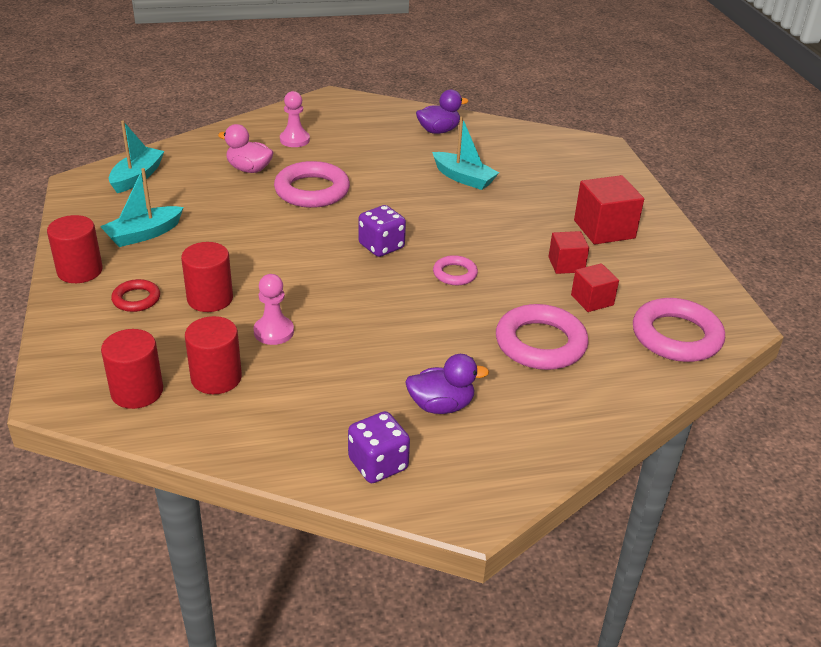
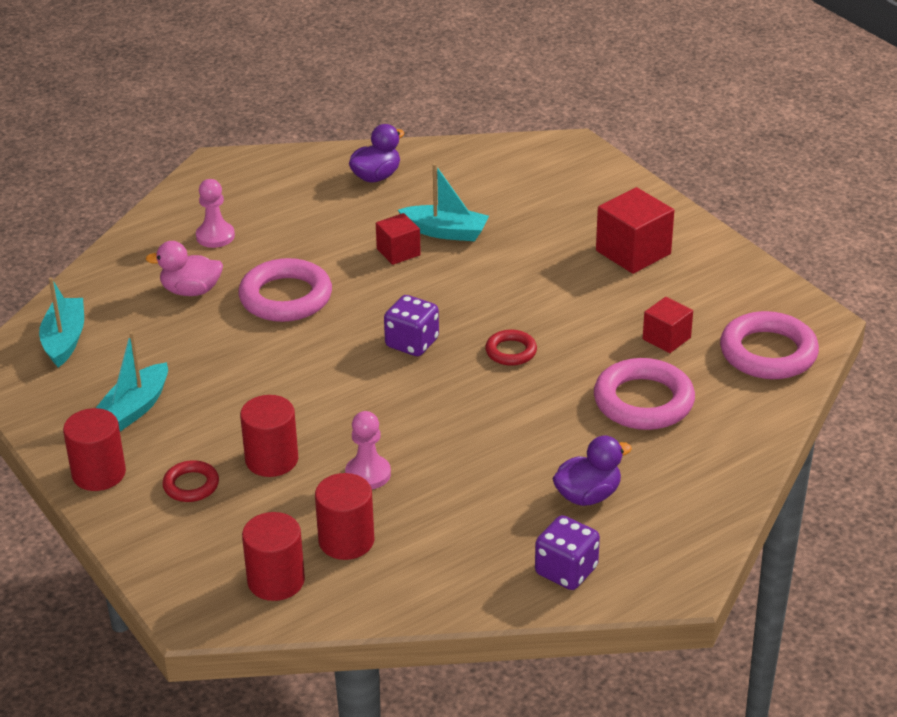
camera: 20 degrees left, 0 degrees up
pink ring [433,255,478,285] -> red ring [485,330,537,366]
red cube [548,231,589,274] -> red cube moved to [376,213,421,265]

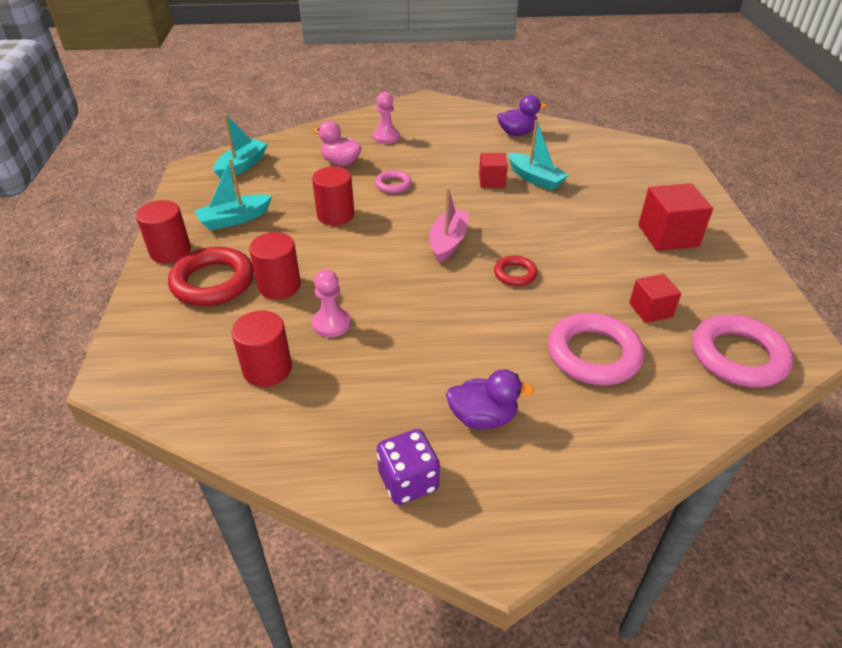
camera: 30 degrees right, 5 degrees up
red ring [162,460,219,502] -> red ring [168,247,254,306], size x1.88
pink ring [238,258,332,322] -> pink ring [375,170,412,193], size x0.53
red cylinder [242,512,305,601] -> red cylinder moved to [312,167,354,226]
purple dice [384,295,439,356] -> pink boat [429,187,469,263]

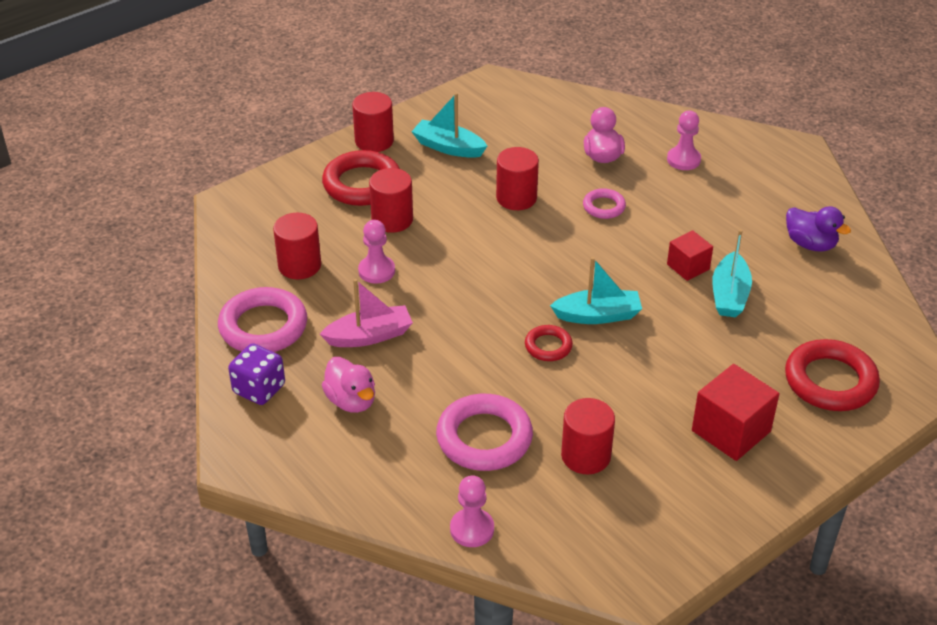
camera: 55 degrees right, 0 degrees up
turquoise boat [213,114,268,179] -> turquoise boat moved to [550,257,642,324]
pink boat [429,187,469,263] -> pink boat moved to [320,279,413,347]
purple duck [446,369,534,429] -> pink duck [322,357,375,413]
red cube [629,274,681,323] -> red cylinder [561,398,615,474]
pink ring [692,314,793,388] -> pink ring moved to [218,287,307,352]
none -> pink pawn [450,475,494,547]
none -> red ring [785,339,880,411]

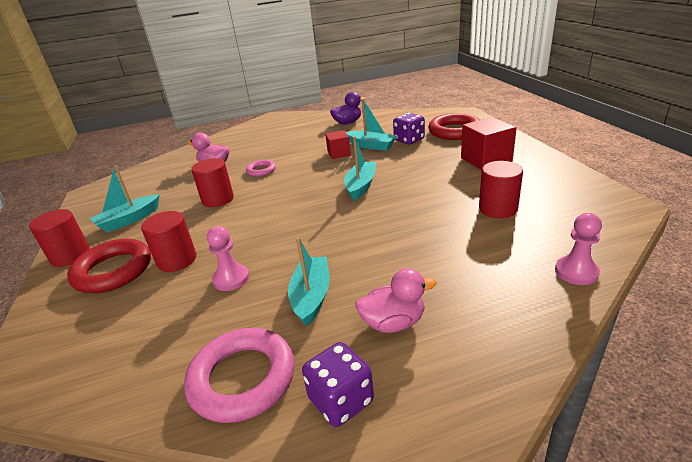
camera: 65 degrees left, 10 degrees down
red cylinder [273,213,321,279] -> none
pink boat [320,279,413,347] -> turquoise boat [288,237,330,327]
pink ring [436,394,533,471] -> none
red ring [525,325,573,361] -> none
pink pawn [667,111,701,170] -> none
none -> purple dice [393,113,425,144]

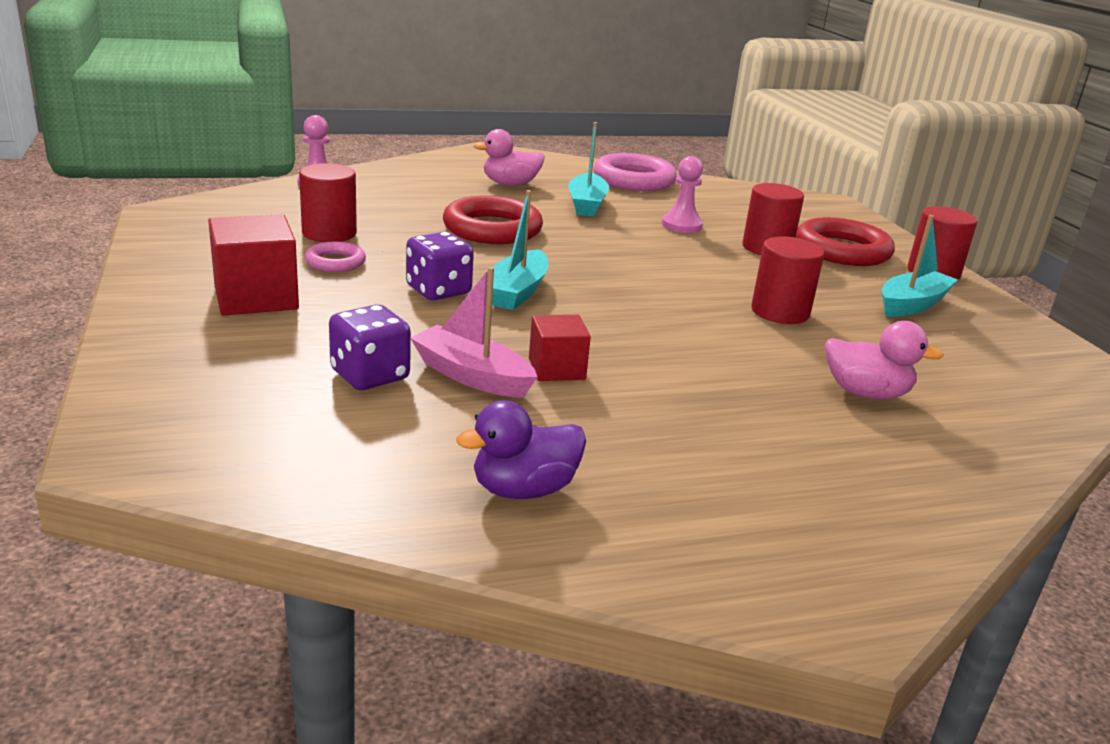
camera: 175 degrees right, 5 degrees down
pink ring [246,160,276,177] -> pink ring moved to [305,241,366,272]
purple dice [302,342,374,427] -> purple dice moved to [406,232,474,300]
turquoise boat [346,99,397,151] -> pink boat [411,267,537,398]
red ring [428,113,479,140] -> red ring moved to [443,195,543,244]

